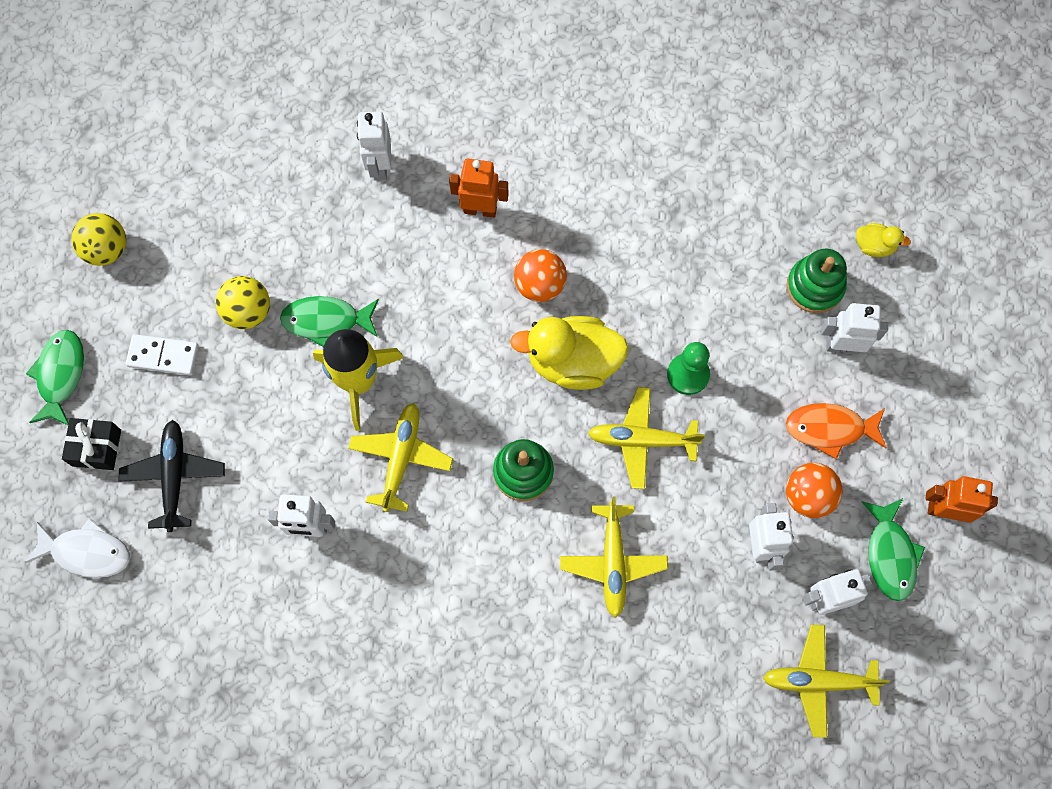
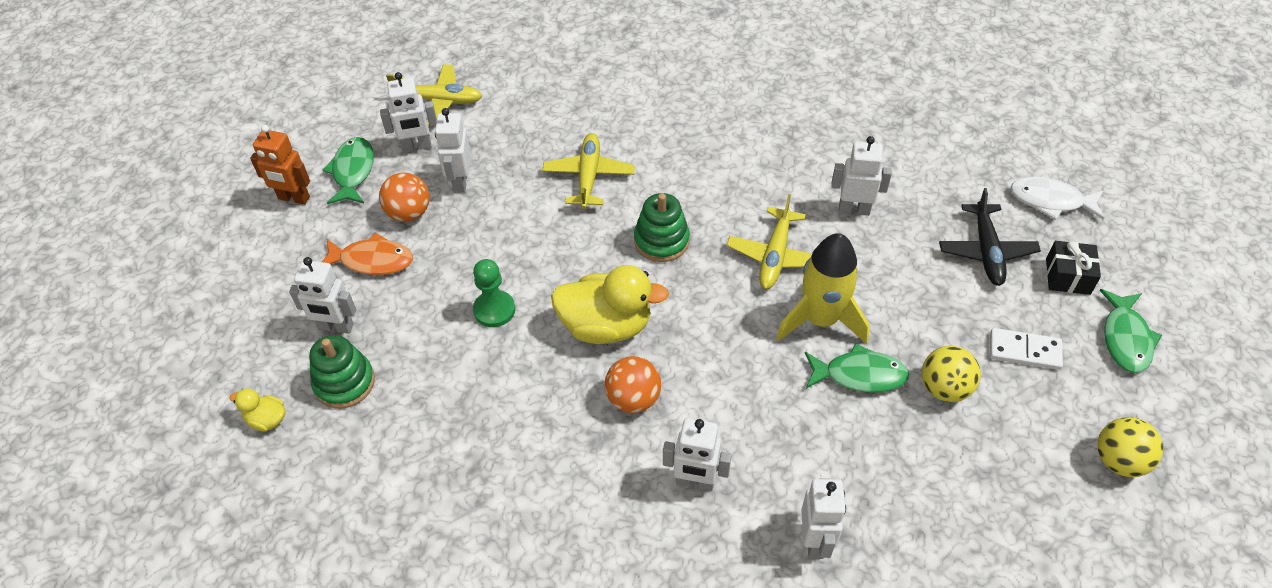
camera: 175 degrees left, 20 degrees down
orange robot [449,159,509,218] -> white robot [663,418,731,491]
yellow plane [588,387,705,489] -> none

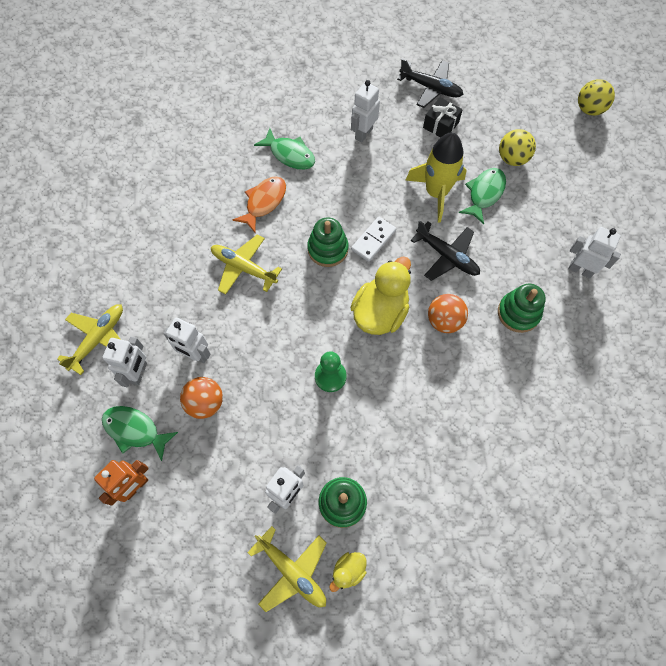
camera: 65 degrees left, 15 degrees up
orange fish [322,233,413,275] -> orange fish moved to [233,176,286,232]
white robot [663,418,731,491] -> green stacking toy [498,284,546,333]
yellow plane [727,194,812,289] -> yellow plane moved to [247,526,327,612]
white domino [990,328,1063,370] -> white domino moved to [351,217,396,262]
white fish [1010,177,1104,220] -> none
black gift [1046,241,1101,295] -> black gift moved to [423,98,463,138]
green fish [1099,289,1162,373] -> green fish moved to [254,128,315,170]
none -> black plane [411,220,480,281]

